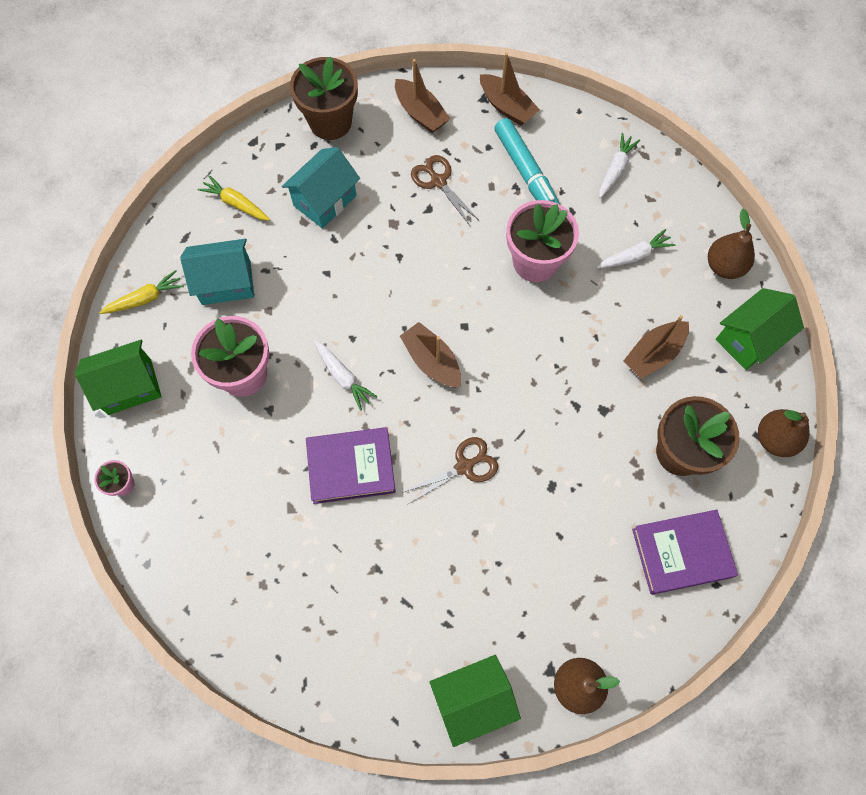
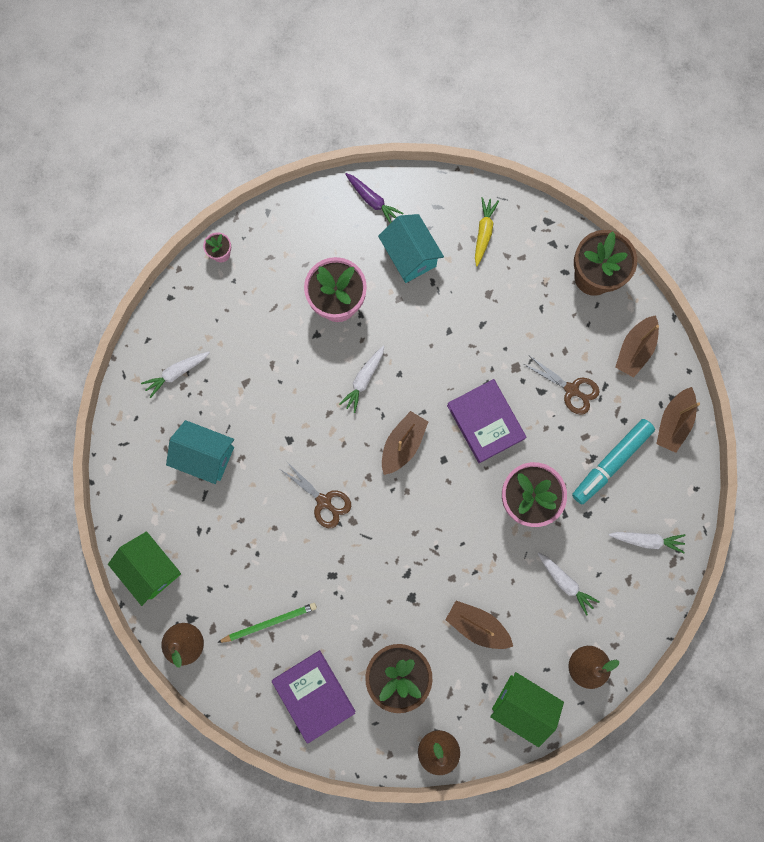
camera: 70 degrees right, 10 degrees up
green house [75,340,162,415] -> none
yellow carrot [99,270,184,314] -> purple carrot [345,173,404,224]
turquoise house [282,147,360,228] -> turquoise house moved to [166,420,234,484]
purple book [306,427,396,504] -> purple book moved to [447,379,526,463]
brown scissors [411,155,479,225] -> brown scissors turned 90 degrees clockwise [523,356,600,415]
none -> white carrot [141,352,210,398]
none -> green pencil [217,603,317,643]

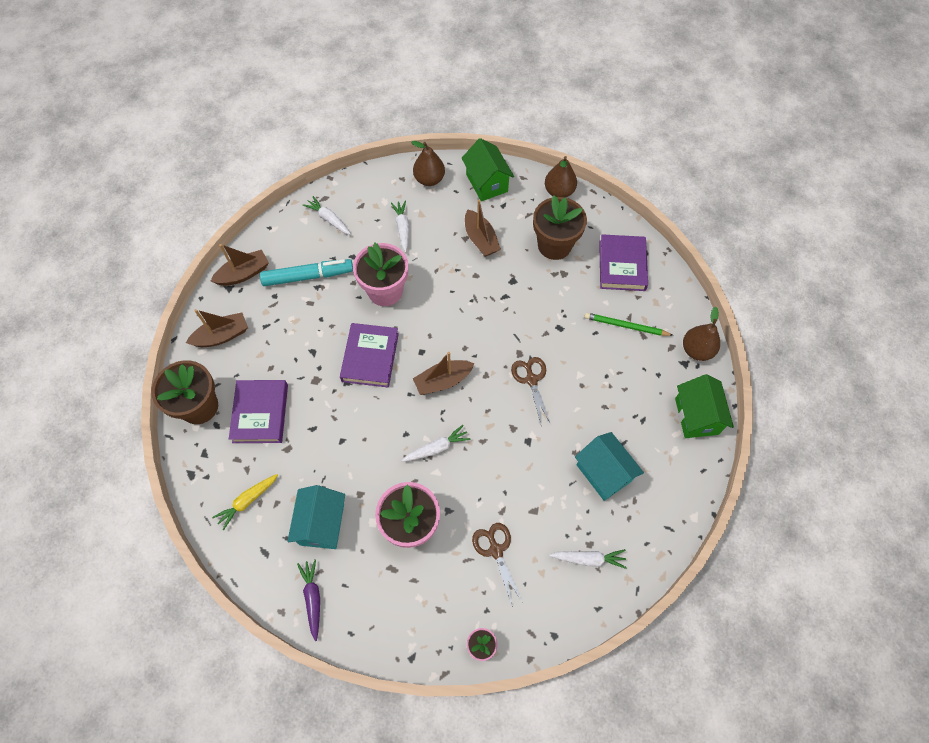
camera: 145 degrees left, 15 degrees down
brown scissors [523,356,600,415] -> brown scissors moved to [472,523,523,607]
none -> purple book [229,380,288,443]

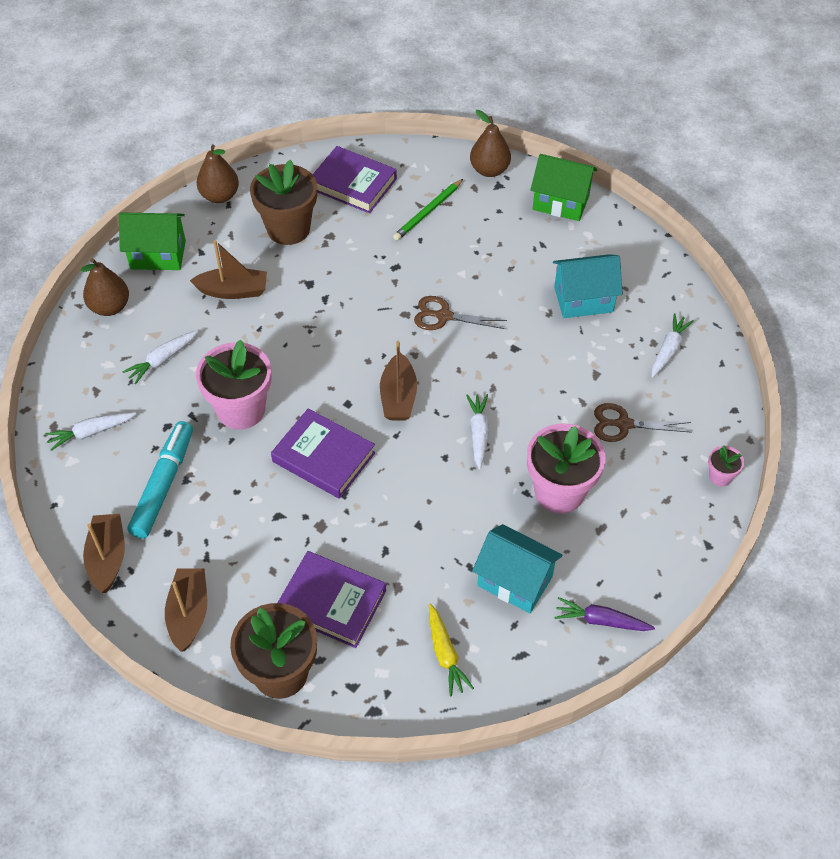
camera: 65 degrees left, 10 degrees down
white carrot [391,200,409,253] -> white carrot turned 60 degrees counterclockwise [123,330,198,384]

